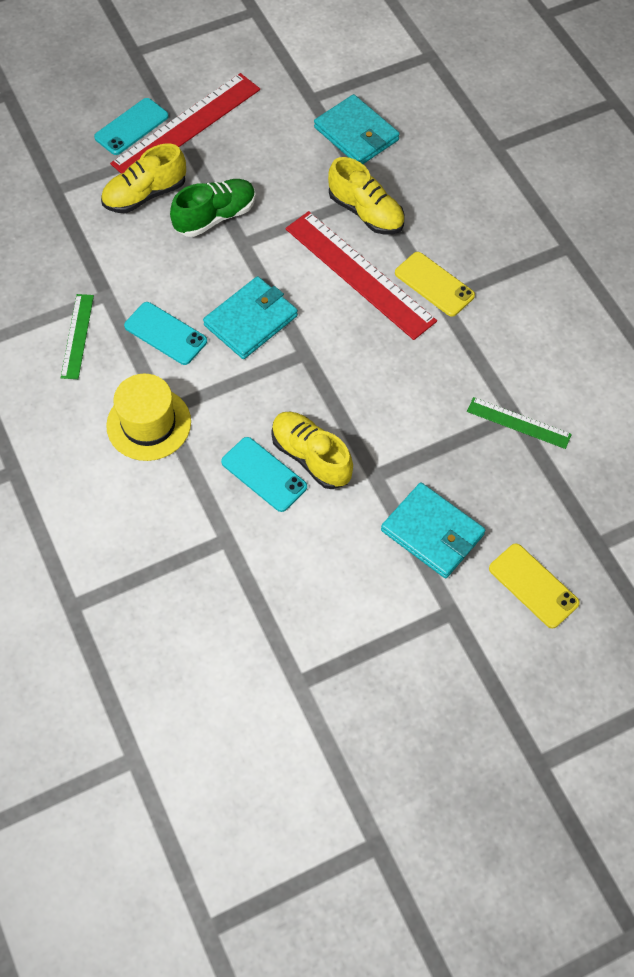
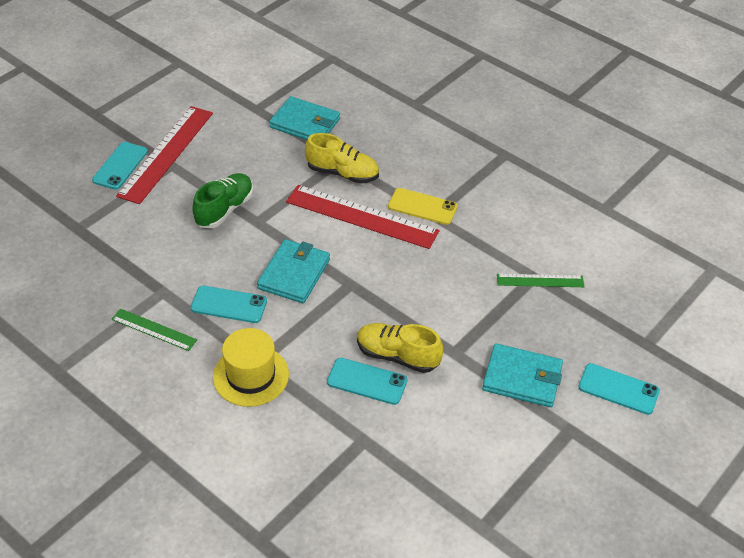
camera: 25 degrees left, 15 degrees down
green ruler [61,294,94,379] -> green ruler turned 45 degrees counterclockwise [111,309,197,351]
yellow shoe [101,144,186,213] -> none
yellow phone [489,544,580,629] -> turquoise phone [579,363,660,415]

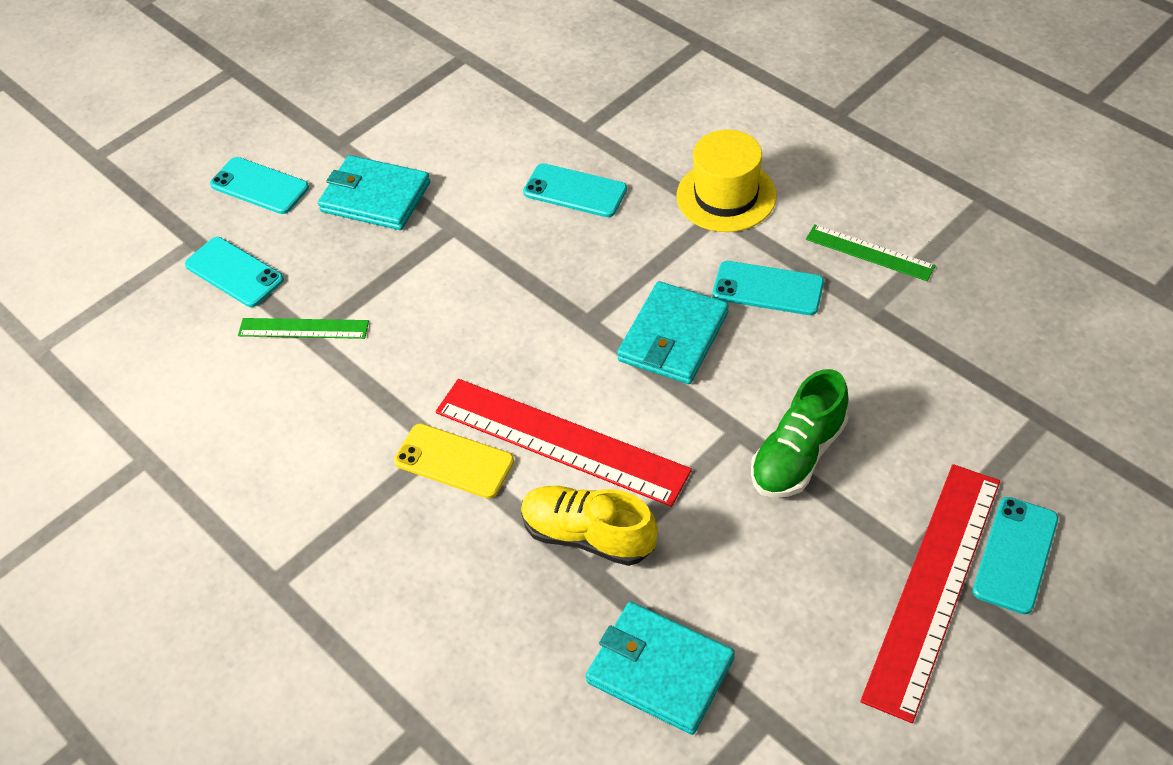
camera: 170 degrees left, 5 degrees up
yellow shoe [357,323,443,373] -> none
none -> turquoise phone [185,237,284,307]

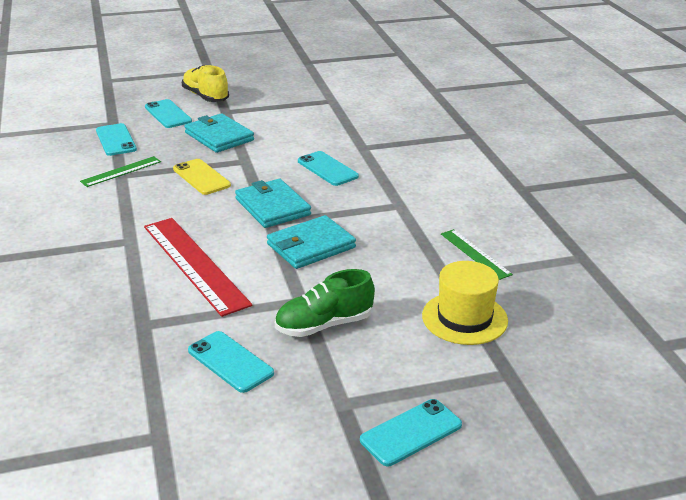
camera: 25 degrees right, 20 degrees down
green ruler [238,318,369,339] -> green ruler turned 75 degrees counterclockwise [80,156,161,187]
yellow phone [394,423,514,499] -> yellow phone moved to [173,159,231,195]
yellow shoe [521,486,658,566] -> yellow shoe moved to [182,65,229,102]
turquoise wallet [586,602,735,735] -> turquoise wallet moved to [235,179,311,228]
yellow hat [676,130,776,232] -> yellow hat moved to [422,261,508,345]
turquoise phone [713,261,824,315] -> turquoise phone moved to [188,331,274,393]
red ruler [860,464,1000,723] -> none

